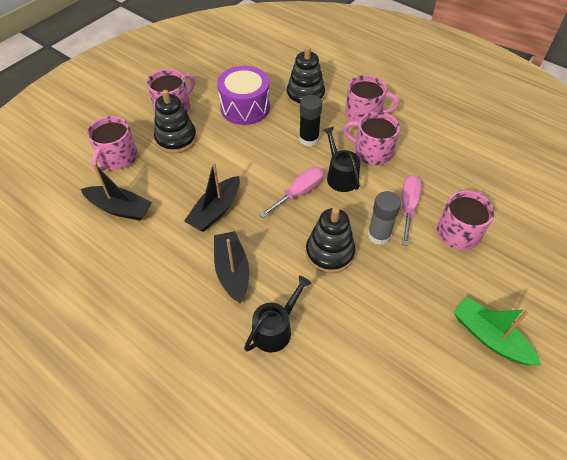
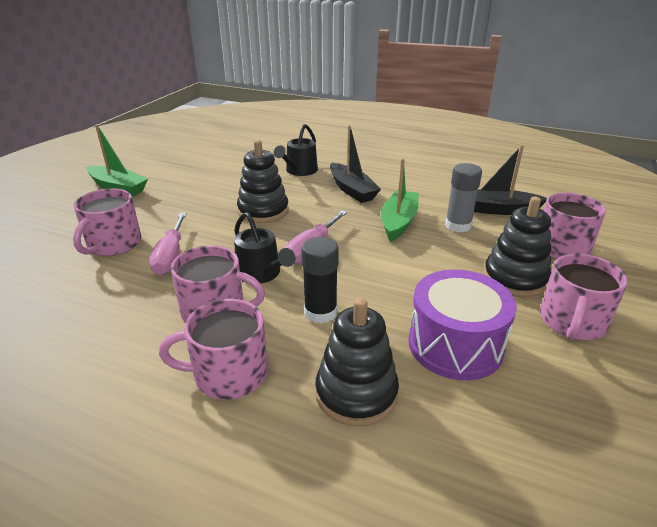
camera: 165 degrees right, 20 degrees down
black boat [184,162,240,232] -> green boat [381,158,419,242]
grey glue stick [367,191,401,245] -> grey glue stick moved to [445,163,482,233]

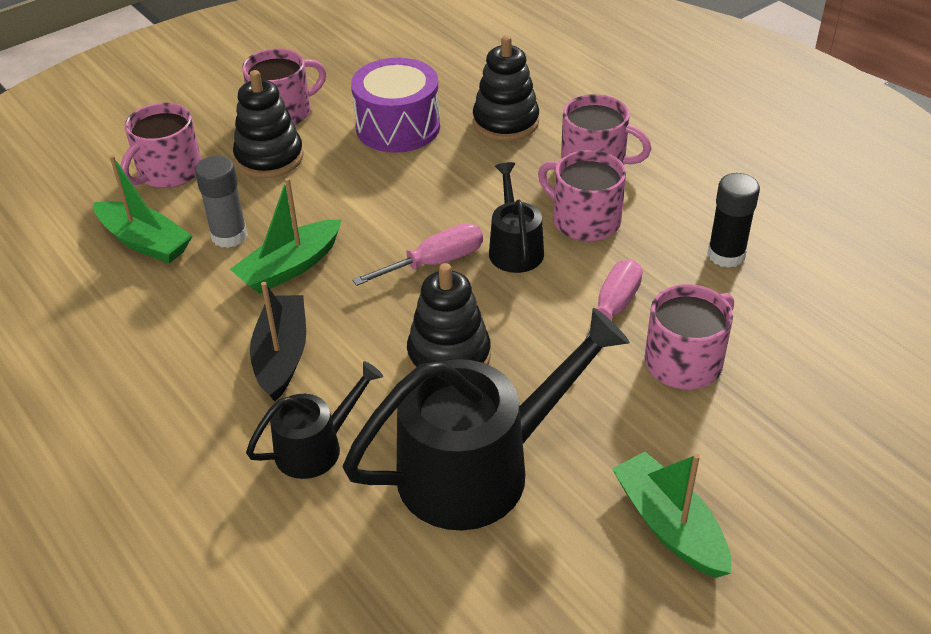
camera: 150 degrees left, 10 degrees up
black glue stick [301,237,339,324] -> black glue stick moved to [708,173,760,268]
black boat [474,145,547,215] -> green boat [94,155,193,263]
none -> black watering can [342,308,630,531]

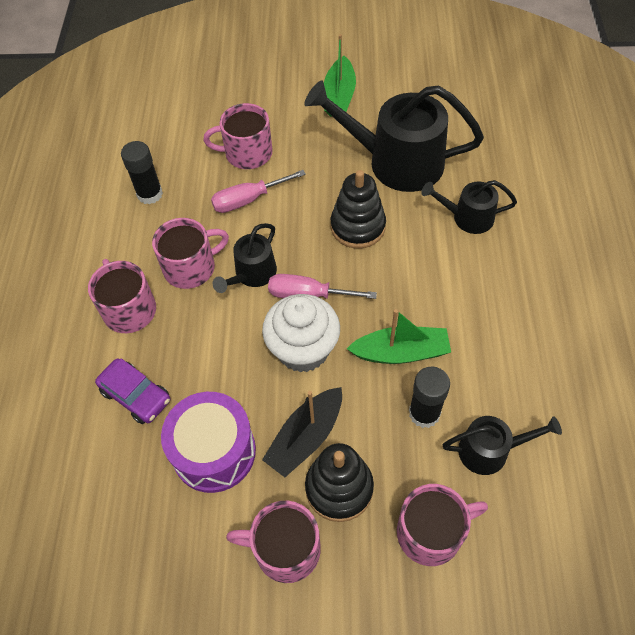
camera: 140 degrees left, 15 degrees up
green boat [94,155,193,263] -> black watering can [443,416,562,475]
grey glue stick [195,156,248,248] -> black glue stick [409,366,450,428]
black boat [250,282,306,401] -> black boat moved to [262,387,342,477]
black stacking toy [473,35,539,141] -> purple car [95,358,170,424]
pink mug [538,150,626,241] -> pink mug turned 105 degrees counterclockwise [152,218,229,289]
none -> white cupcake [262,294,340,372]

